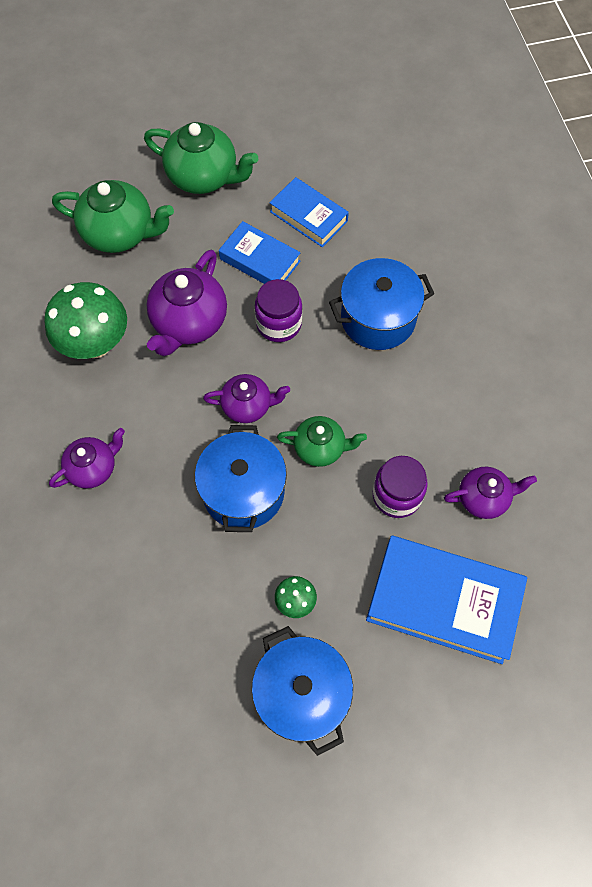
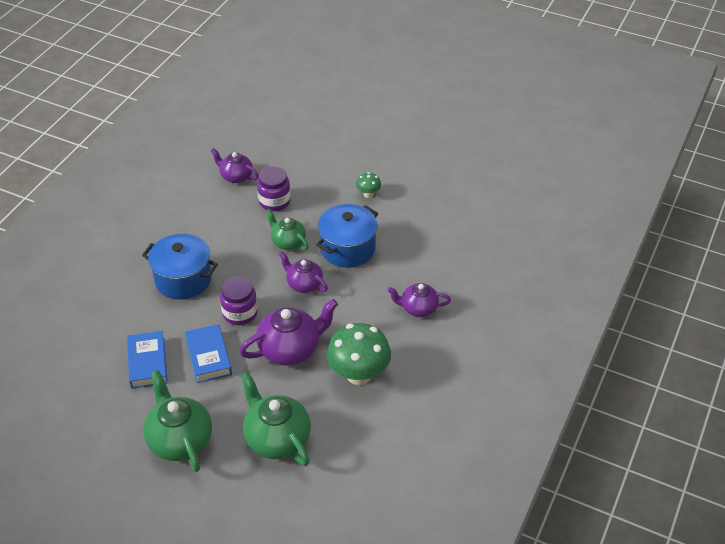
camera: 140 degrees left, 20 degrees down
blue pot [252,626,353,756] -> none
blue book [366,536,527,664] -> none

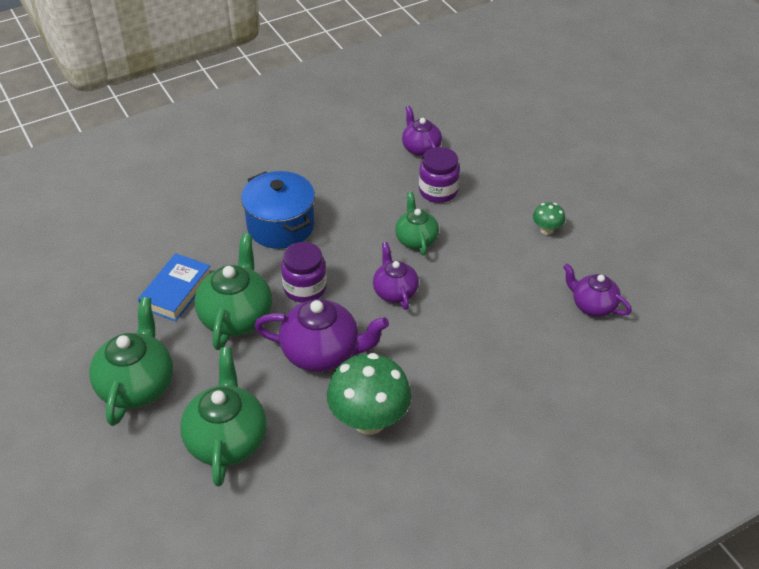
camera: 35 degrees right, 0 degrees up
blue book [185,324,232,383] -> green teapot [194,233,272,350]
blue pot [316,204,378,268] -> none
purple teapot [387,283,451,317] -> purple teapot moved to [563,263,632,317]

